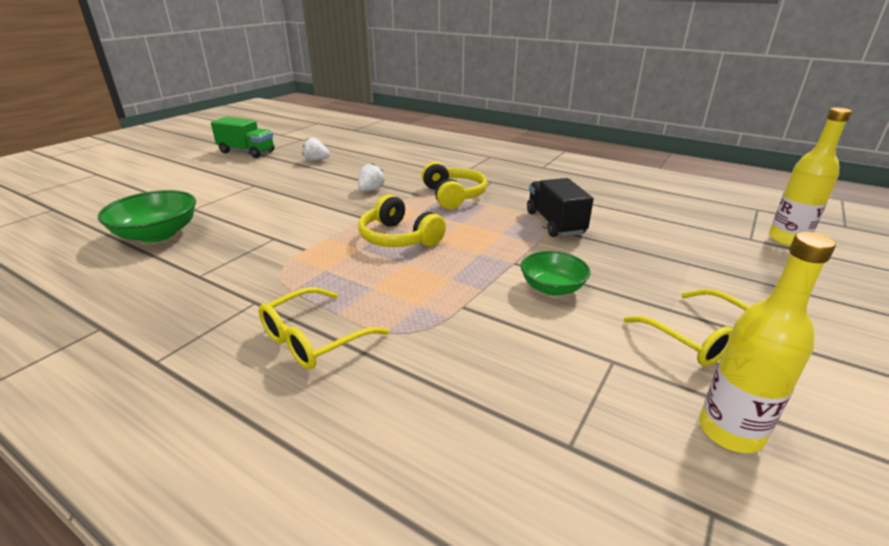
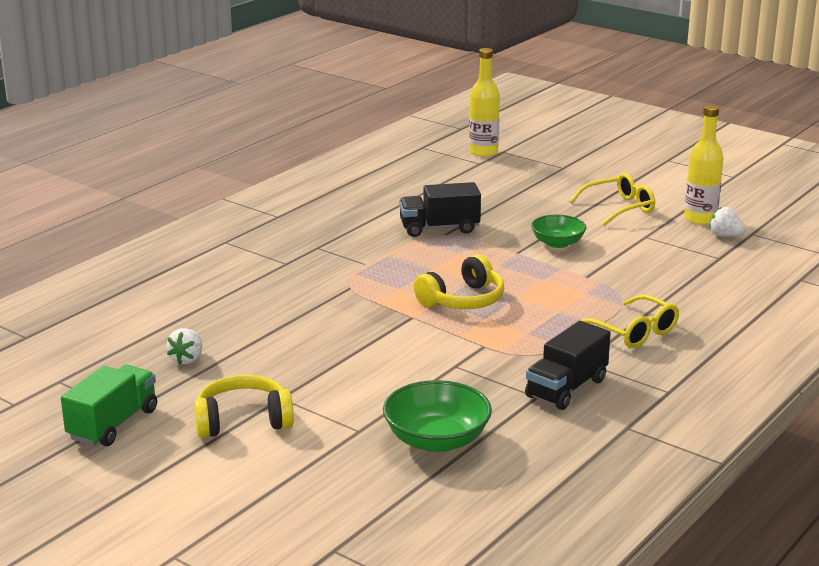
camera: 85 degrees left, 5 degrees down
white strawberry [358,163,385,191] -> white strawberry moved to [709,207,746,237]
yellow headphones [421,162,487,209] -> yellow headphones moved to [194,375,294,438]
none -> black truck [525,321,611,410]

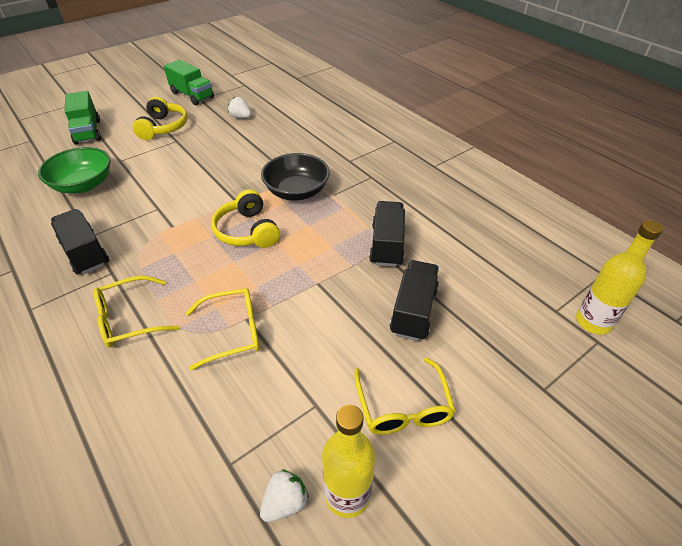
camera: 105 degrees right, 20 degrees up
green bowl [531,215,586,248] -> none
none -> green truck [65,91,101,145]
none -> yellow glasses [186,288,260,371]
none -> black bowl [261,153,330,200]
none -> black truck [390,260,439,341]

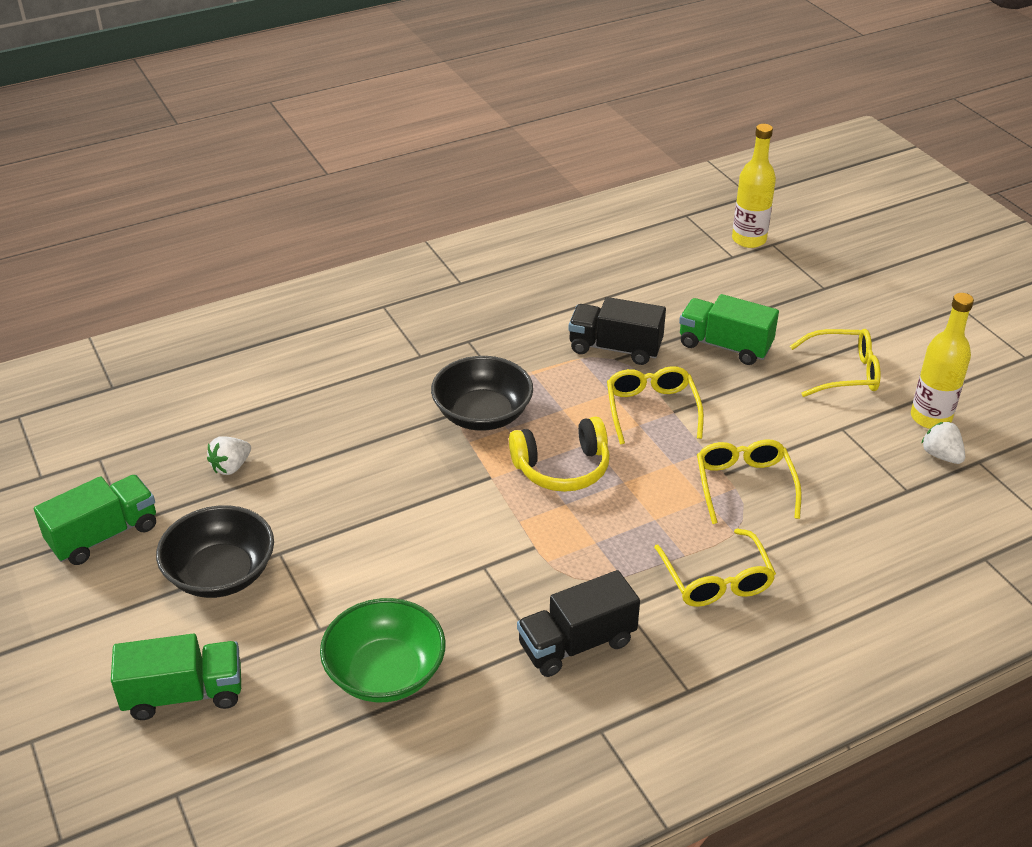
camera: 80 degrees left, 5 degrees down
yellow headphones [133,97,188,140] -> black bowl [156,505,274,598]
black truck [390,260,439,341] -> green truck [679,294,779,365]
none -> yellow glasses [607,366,704,445]

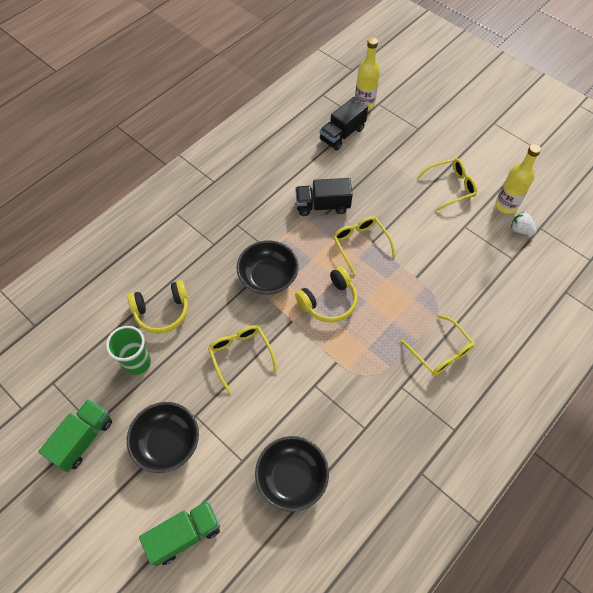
camera: 20 degrees left, 20 degrees up
white strawberry [207,436,251,475] -> green cup [106,326,151,375]
green bowl [320,598,446,702] -> black bowl [255,436,329,512]
black truck [517,570,640,677] -> black truck moved to [320,97,368,151]
green truck [679,294,779,365] -> none
yellow glasses [697,439,802,524] -> yellow glasses moved to [208,325,278,393]
none -> yellow headphones [128,280,188,334]

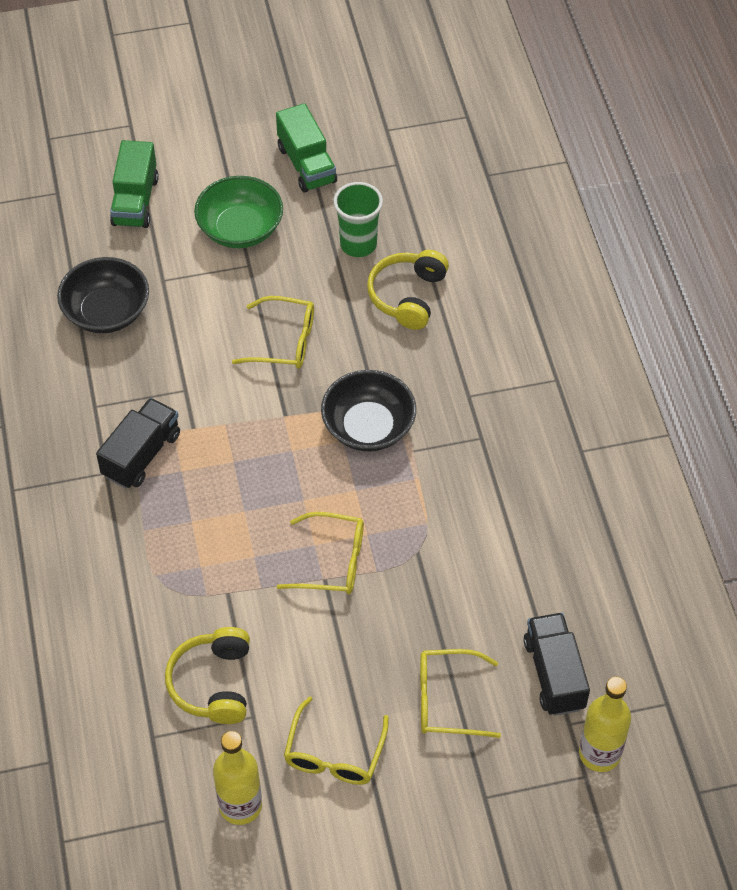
camera: 125 degrees right, 5 degrees down
black bowl [127,402,199,473] -> green bowl [194,176,283,248]
black truck [295,178,353,216] -> black truck moved to [96,398,180,489]
yellow headphones [295,267,357,323] -> yellow headphones moved to [165,627,250,724]
yellow glasses [400,315,475,376] -> yellow glasses moved to [420,649,501,738]
white strawberry [511,212,537,235] -> none

